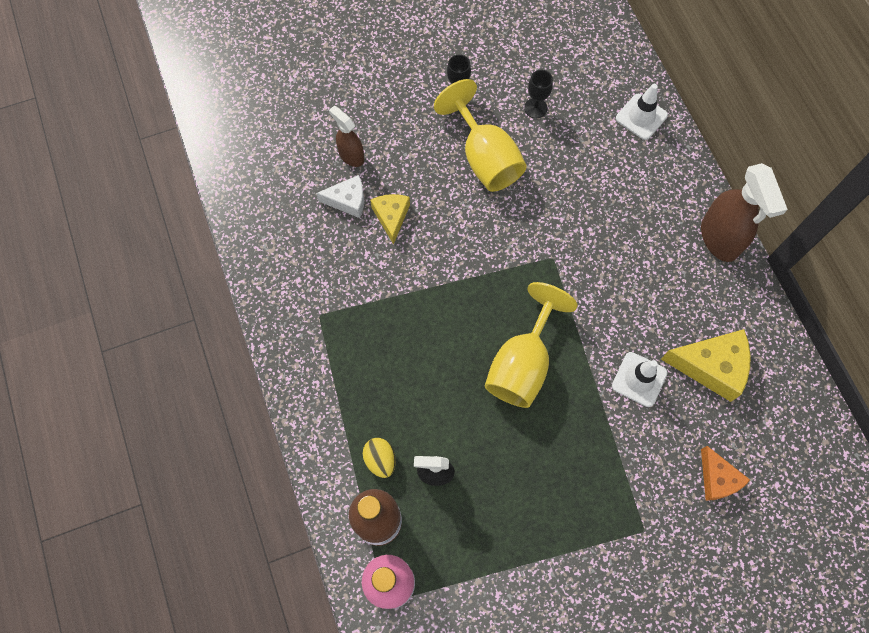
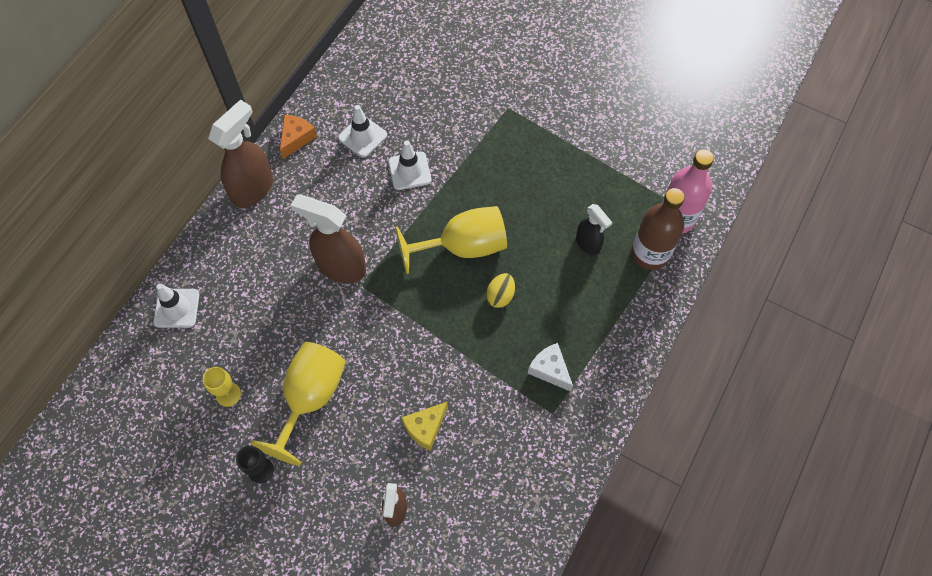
camera: 130 degrees left, 5 degrees down
white cheese [316,175,364,218] -> white cheese moved to [528,343,573,392]
yellow egg [363,438,396,478] -> yellow egg moved to [486,273,515,308]
black goblet [524,70,553,118] -> yellow goblet [203,367,241,407]
yellow cheese [661,329,751,402] -> white traffic cone [338,105,387,158]
orange cheese [701,446,750,501] -> orange cheese moved to [280,115,317,159]
none -> brown spray bottle [290,194,366,283]

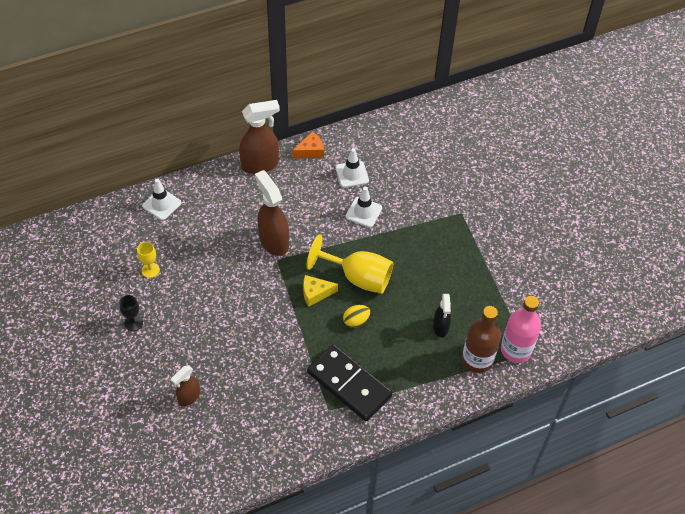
camera: 35 degrees right, 10 degrees down
yellow goblet [251,342,346,466] -> none
yellow cheese [401,402,448,451] -> yellow cheese moved to [303,275,338,307]
white cheese [528,343,573,392] -> black domino [307,344,393,421]

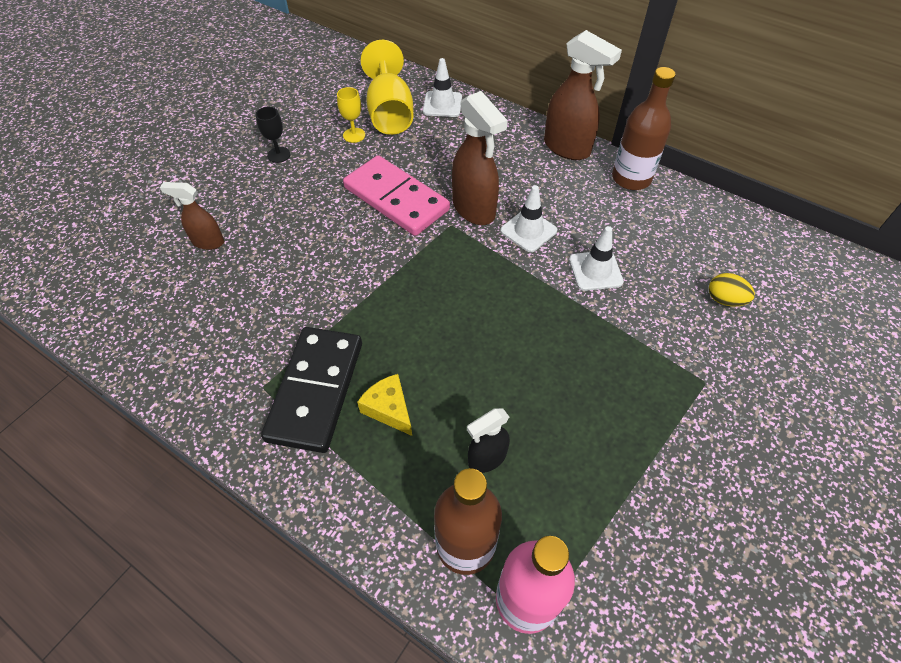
camera: 60 degrees right, 0 degrees up
brown spray bottle [255,170,289,256] -> brown spray bottle turned 120 degrees clockwise [452,91,508,225]
orange cheese [292,132,324,158] -> brown bottle [612,67,676,190]
yellow cheese [303,275,338,307] -> yellow cheese moved to [357,374,412,436]
yellow goblet [306,234,393,294] -> yellow goblet moved to [361,40,413,135]
white traffic cone [336,148,369,188] -> white traffic cone moved to [500,185,557,252]
yellow egg [343,305,370,328] -> yellow egg moved to [709,273,755,307]
none -> pink domino [343,155,450,236]

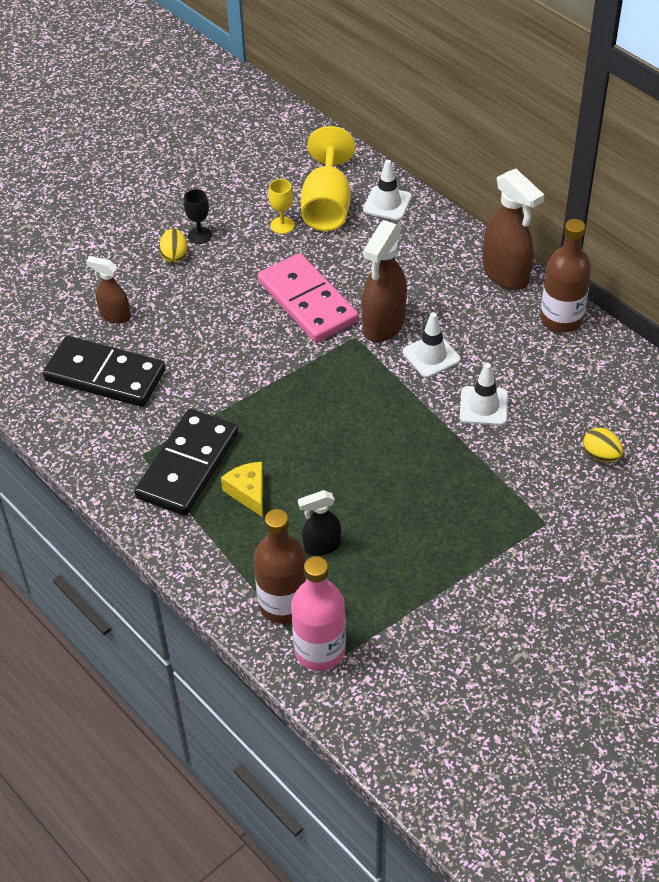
camera: 15 degrees right, 5 degrees down
brown spray bottle [452,91,508,225] -> brown spray bottle turned 45 degrees clockwise [362,220,407,342]
none -> black domino [43,336,166,407]
none -> yellow egg [159,228,188,263]

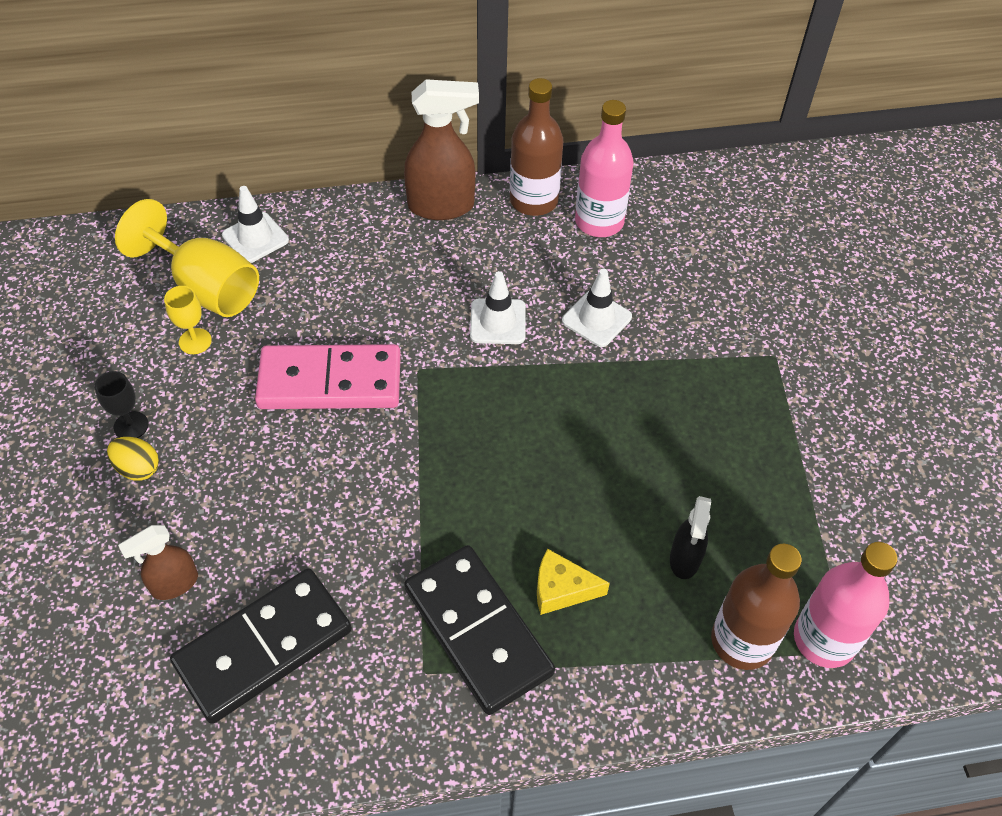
camera: 60 degrees left, 5 degrees up
brown spray bottle [362,220,407,342] -> none
yellow egg [583,428,623,462] -> none
none -> pink bottle [575,100,634,237]

